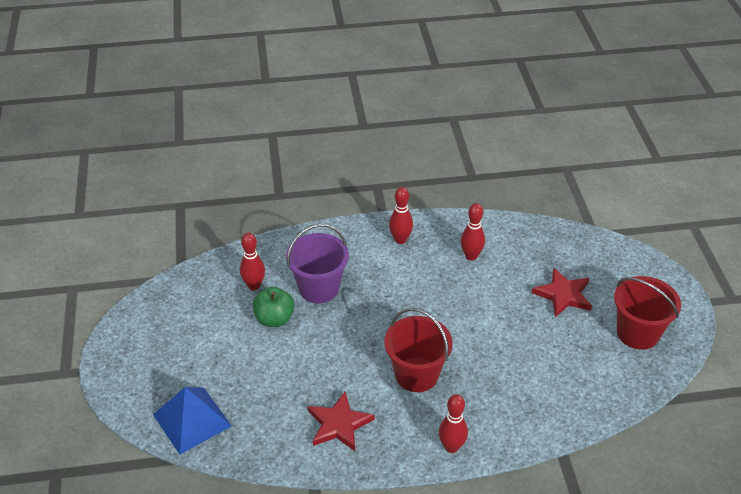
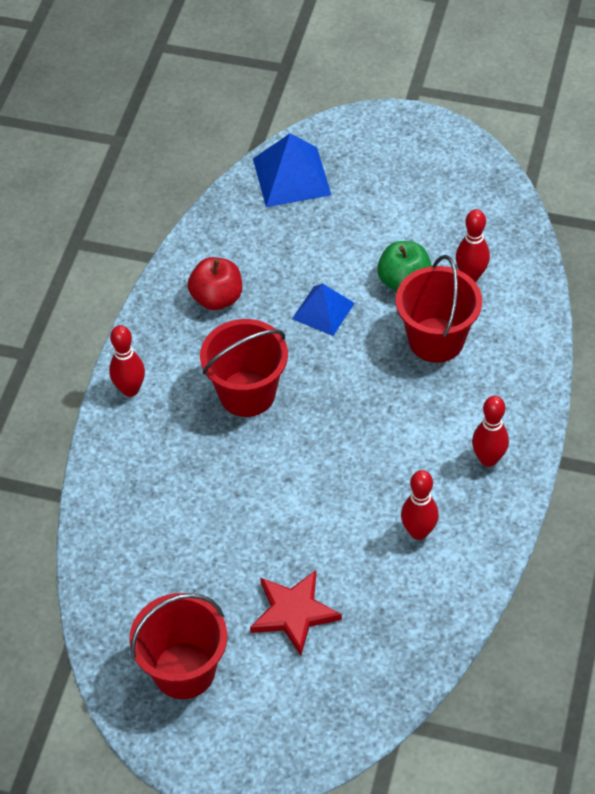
camera: 115 degrees right, 10 degrees up
purple bucket [286,224,349,303] -> red bucket [396,255,482,363]
red star [308,392,374,451] -> red apple [188,257,242,310]
none -> blue pyramid [292,284,355,336]

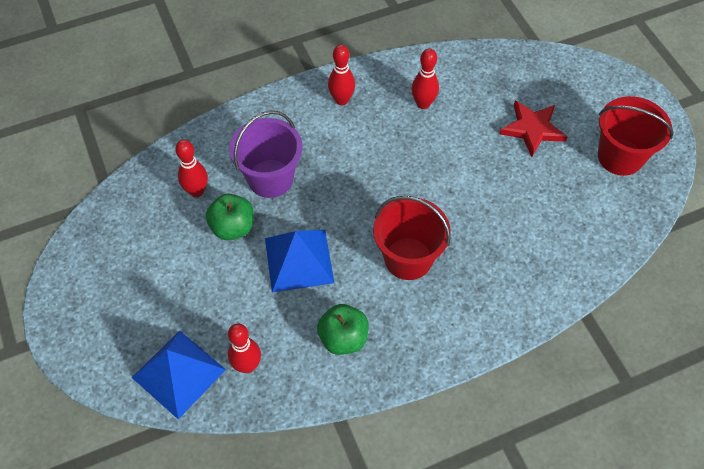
camera: 130 degrees left, 5 degrees up
red bowling pin [109,325,145,397] -> red bowling pin moved to [228,323,261,373]
red apple [188,257,242,310] -> green apple [317,304,369,355]
blue pyramid [292,284,355,336] -> blue pyramid [265,230,334,292], size x1.51
red bucket [396,255,482,363] -> purple bucket [230,110,302,198]

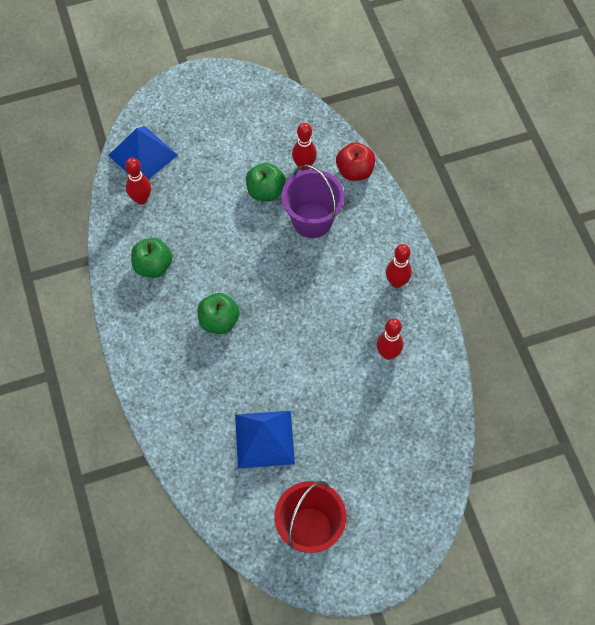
camera: 95 degrees right, 5 degrees up
blue pyramid [265,230,334,292] -> blue pyramid moved to [235,411,295,469]
red bucket [373,196,451,280] -> green apple [197,293,240,334]
red star [500,100,567,157] -> none
none -> red apple [336,142,375,181]

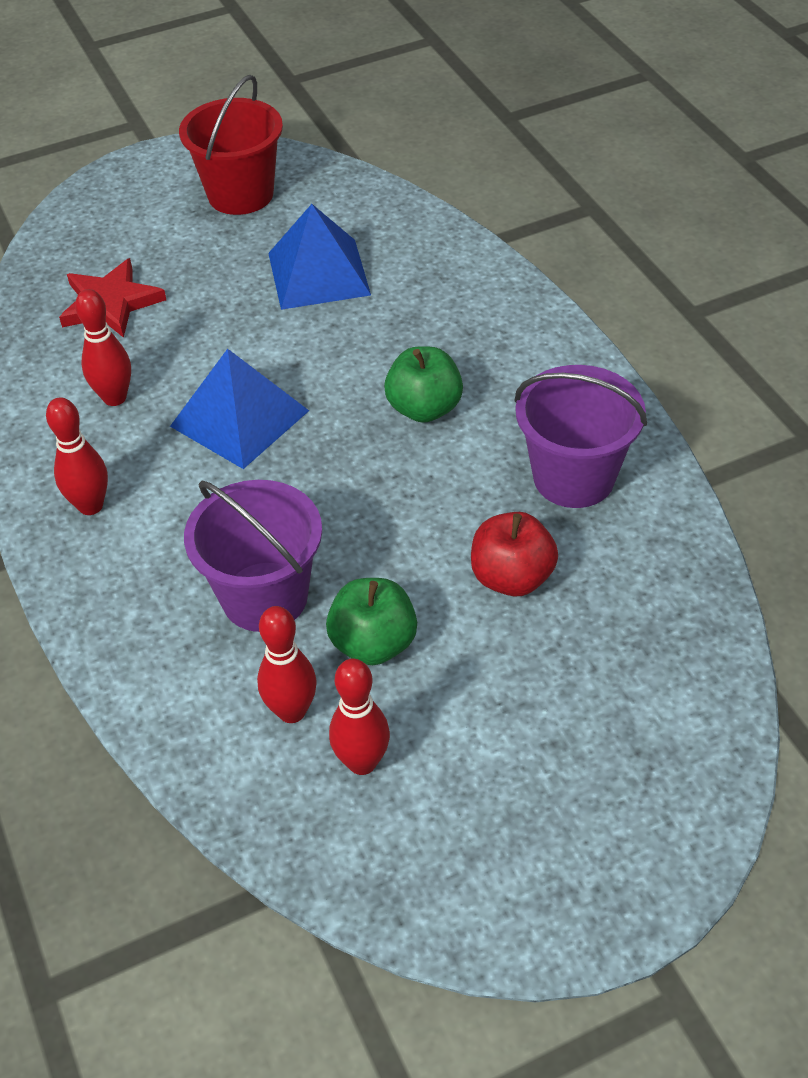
camera: 175 degrees right, 15 degrees down
blue pyramid [108,126,178,179] -> blue pyramid moved to [170,349,309,469]
red bowling pin [125,158,151,205] -> red bowling pin moved to [329,658,390,775]
green apple [131,238,172,278] -> purple bucket [515,365,647,508]
red apple [336,142,375,181] -> red apple moved to [471,512,558,596]
none -> red star [59,258,166,338]

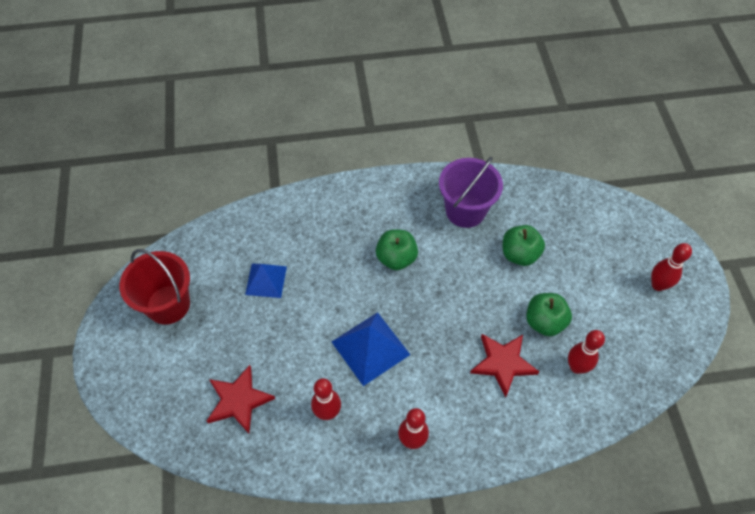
camera: 75 degrees left, 10 degrees up
purple bucket [184,480,322,632] -> red star [470,334,539,397]
blue pyramid [268,204,371,310] -> blue pyramid [245,263,287,298], size x0.66
red bowling pin [329,658,390,775] -> red bowling pin moved to [651,243,692,291]
red apple [471,512,558,596] -> green apple [503,225,545,266]

